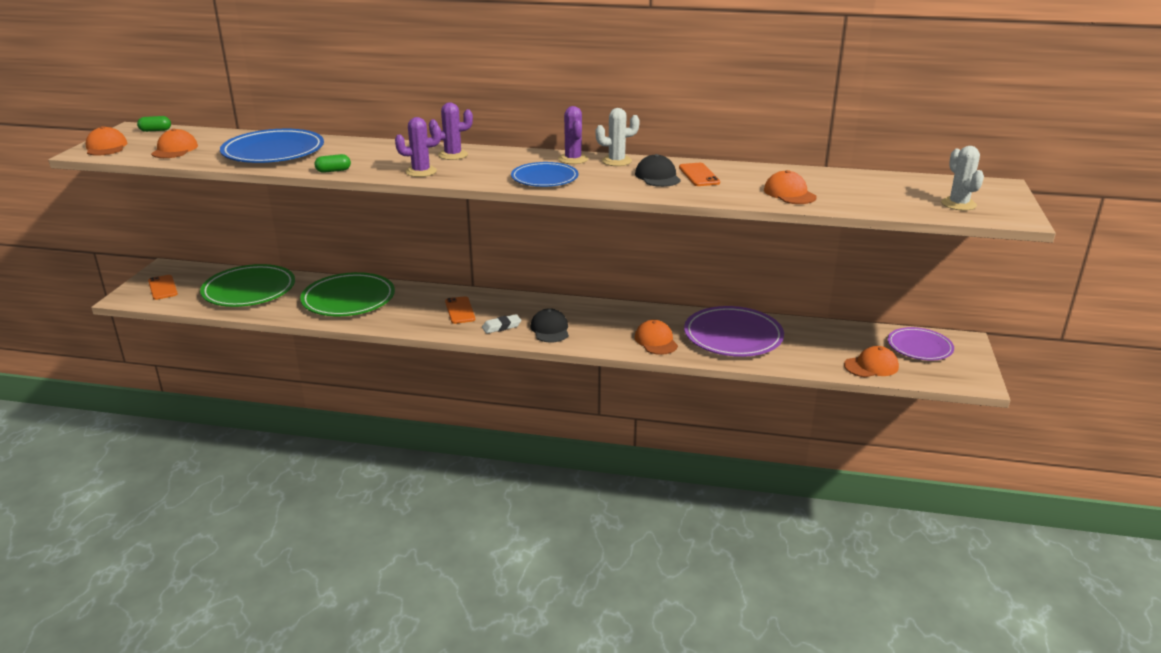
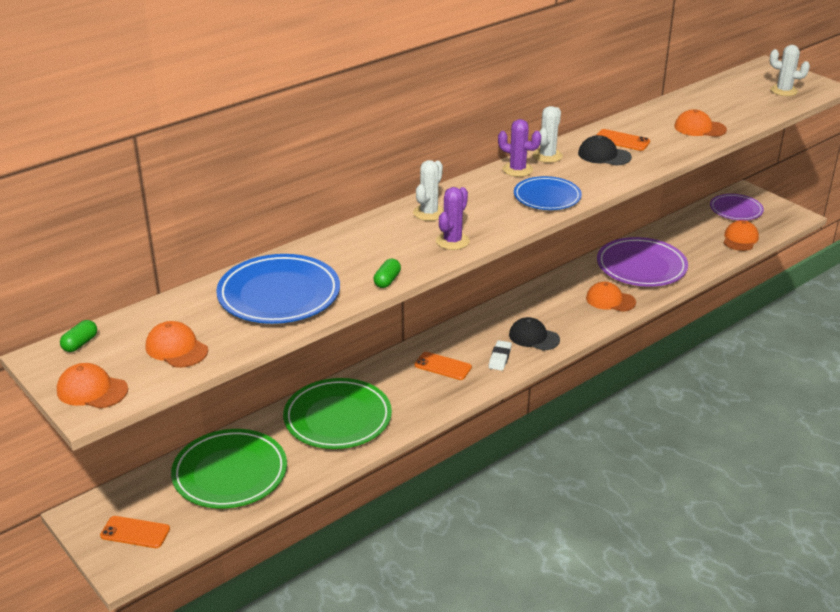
camera: 50 degrees left, 5 degrees up
purple cactus [429,102,473,160] -> white cactus [413,160,444,221]

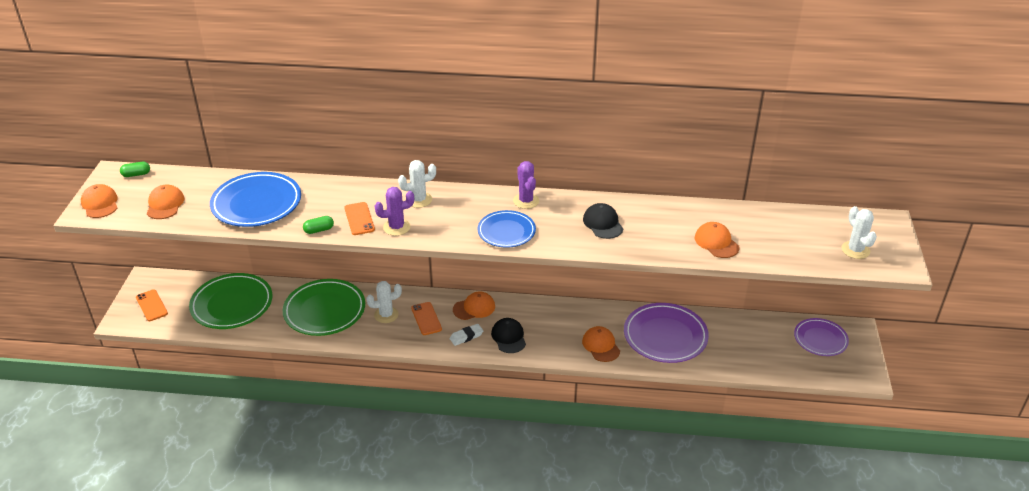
camera: 45 degrees right, 5 degrees up
white cactus [533,106,563,163] -> white cactus moved to [366,281,402,323]
orange phone [597,129,650,151] -> orange phone moved to [344,202,375,235]
orange cap [724,220,759,251] -> orange cap moved to [453,292,495,320]

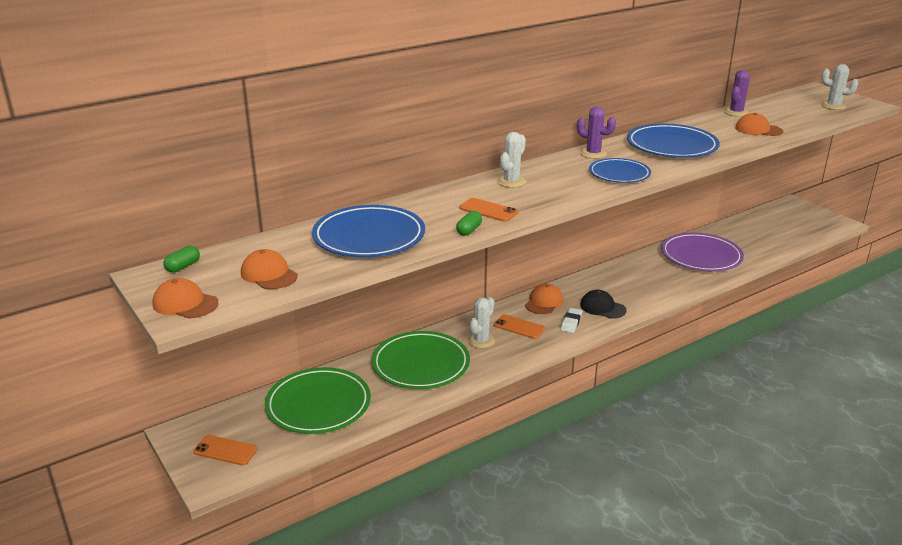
camera: 40 degrees left, 10 degrees down
purple cactus [374,187,414,236] -> purple cactus moved to [724,70,750,117]
orange cap [582,326,620,362] -> none
black cap [583,203,623,239] -> blue plate [627,124,720,158]
purple plate [794,318,849,356] -> none

